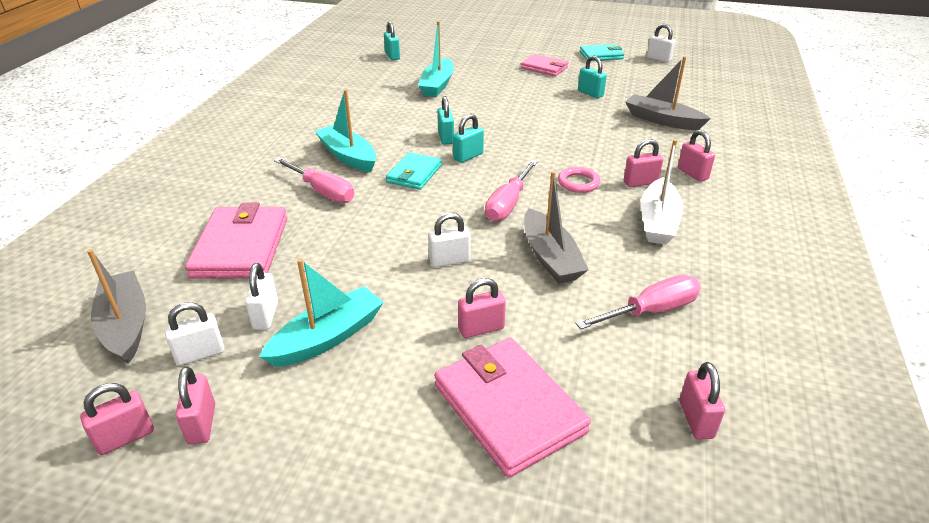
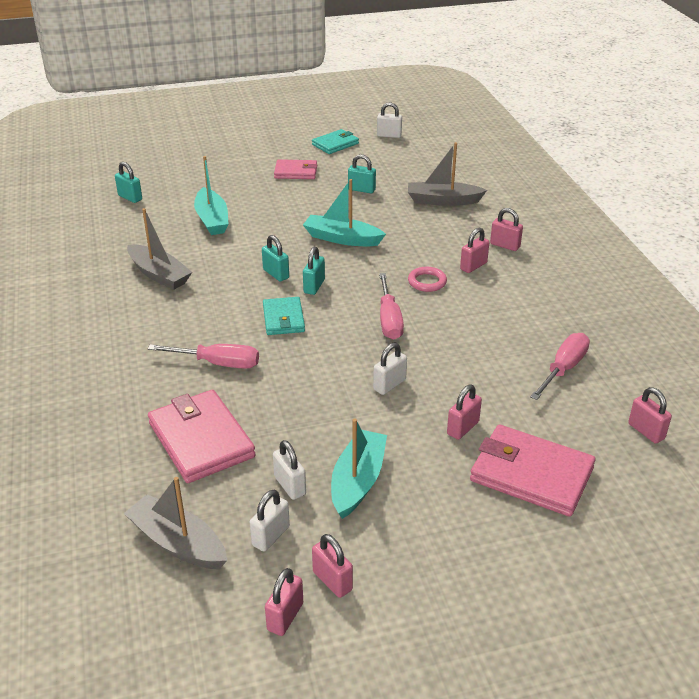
camera: 30 degrees left, 0 degrees up
turquoise boat [315,89,376,172] -> turquoise boat moved to [303,179,386,246]
grey boat [524,171,589,284] -> grey boat moved to [127,208,192,290]
white boat [641,139,683,245] -> none

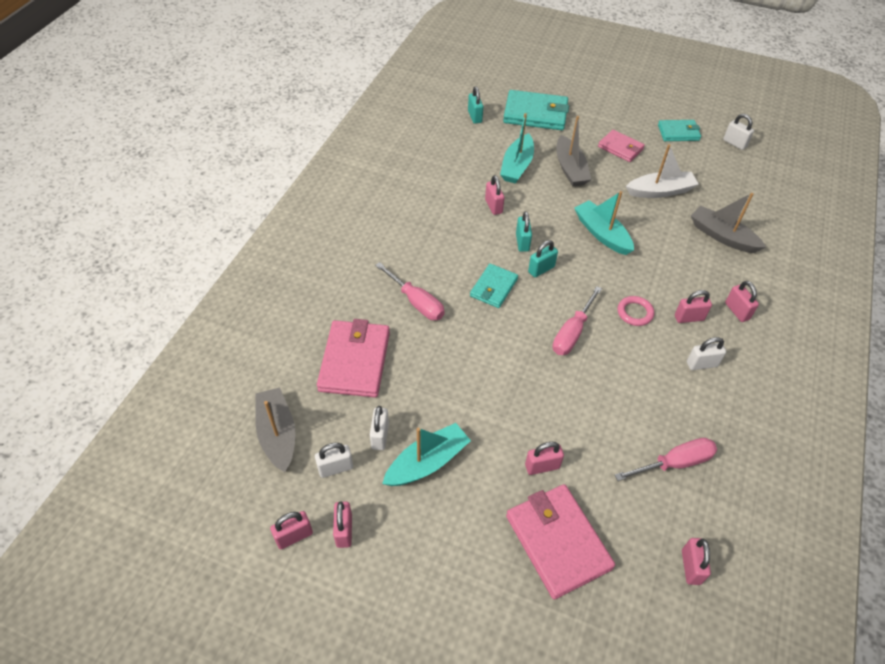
camera: 35 degrees right, 15 degrees up
grey boat [127,208,192,290] -> grey boat moved to [556,116,591,186]
turquoise padlock [348,154,376,193] -> white boat [626,144,699,198]
white padlock [373,343,407,395] -> white padlock moved to [687,337,726,370]
none -> pink padlock [485,175,505,215]
none -> turquoise wallet [503,90,569,130]

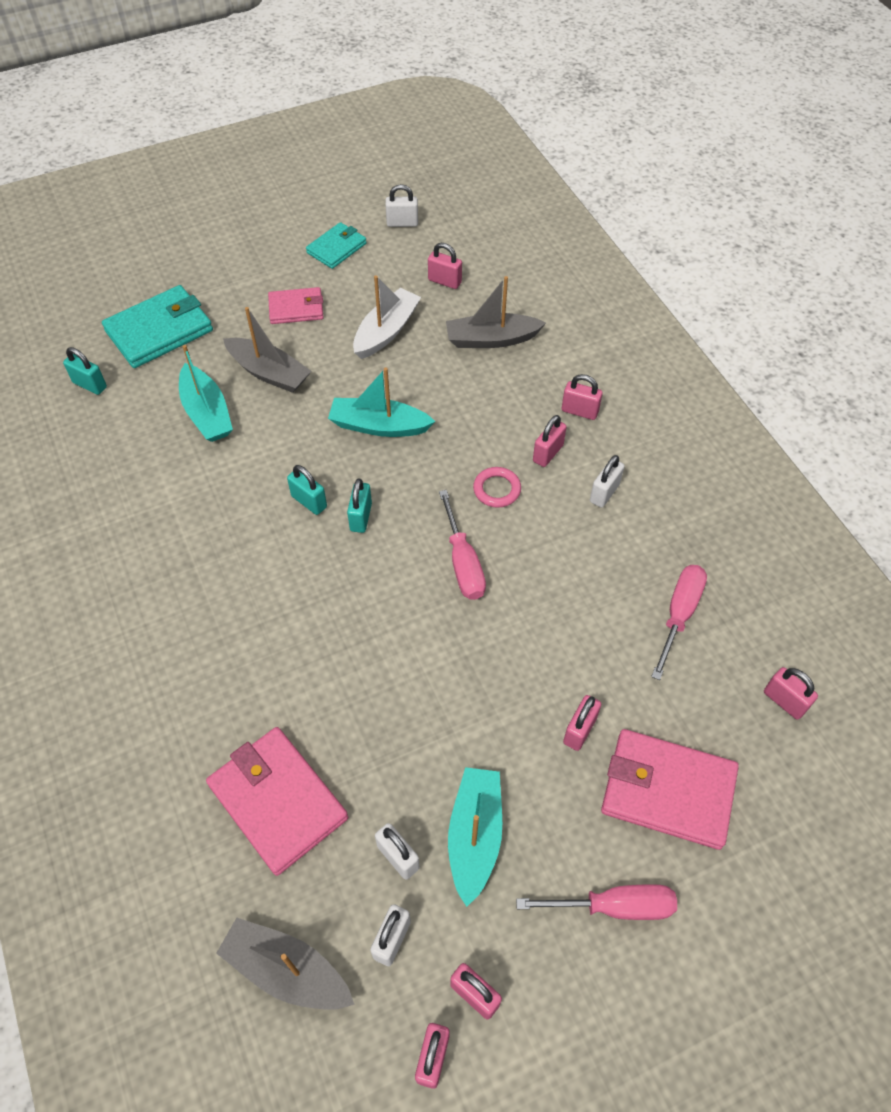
camera: 45 degrees left, 5 degrees up
pink screwdriver [375,262,445,320] -> pink screwdriver moved to [516,884,677,920]
turquoise wallet [470,264,518,308] -> none
pink padlock [485,175,505,215] -> pink padlock moved to [428,243,462,289]

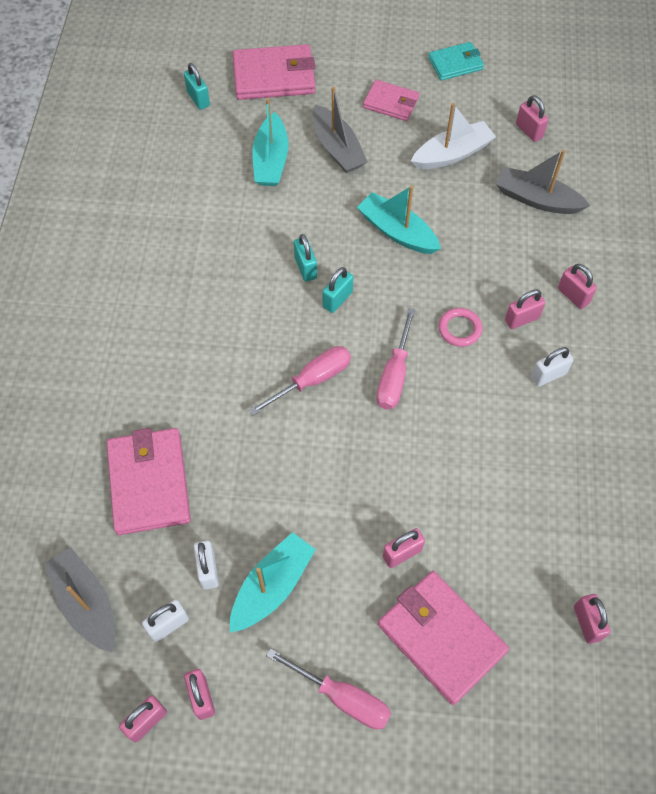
camera: 30 degrees right, 5 degrees up
turquoise wallet [102,285,213,368] -> pink wallet [232,44,316,100]
white padlock [386,184,418,227] -> none
pink screwdriver [651,565,707,680] -> pink screwdriver moved to [249,346,351,416]

